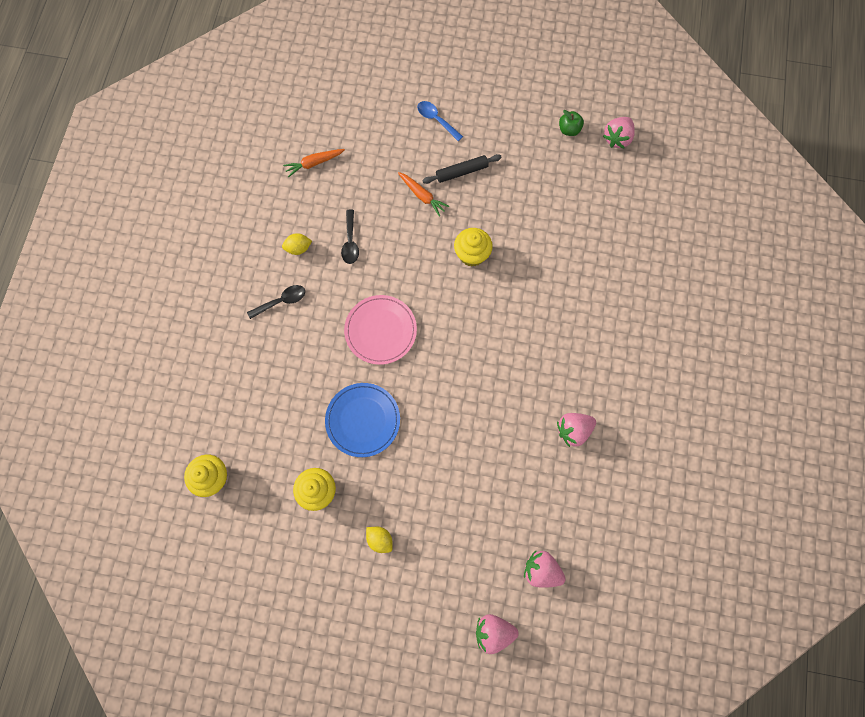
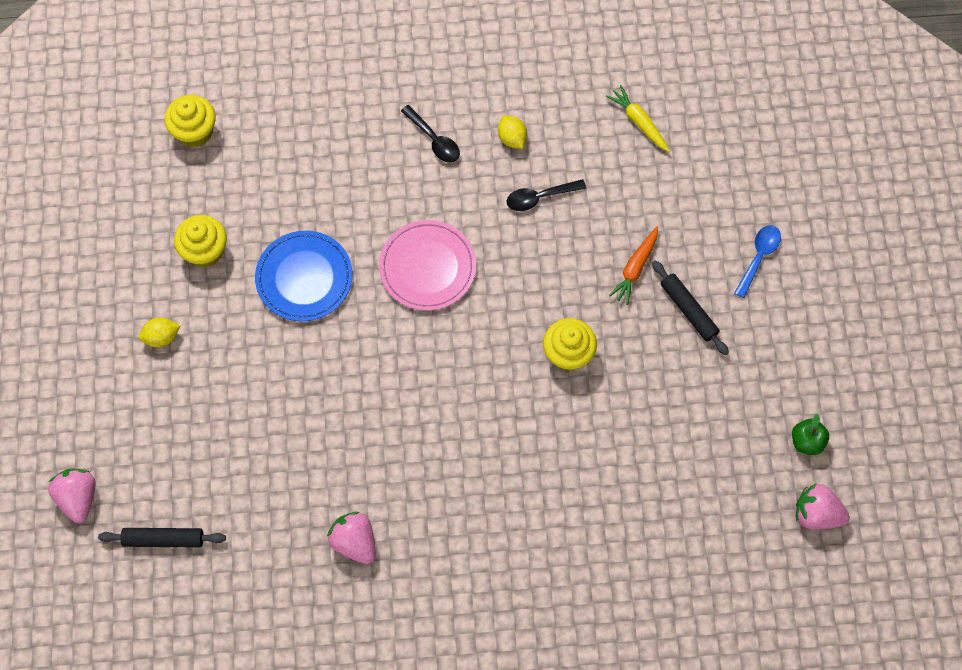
camera: 75 degrees right, 5 degrees down
orange carrot [283,149,345,177] -> yellow carrot [606,85,670,152]
yellow lemon [366,527,393,553] -> yellow lemon turned 45 degrees clockwise [139,317,180,347]
pink strawberry [524,551,566,588] -> black rolling pin [98,528,226,548]

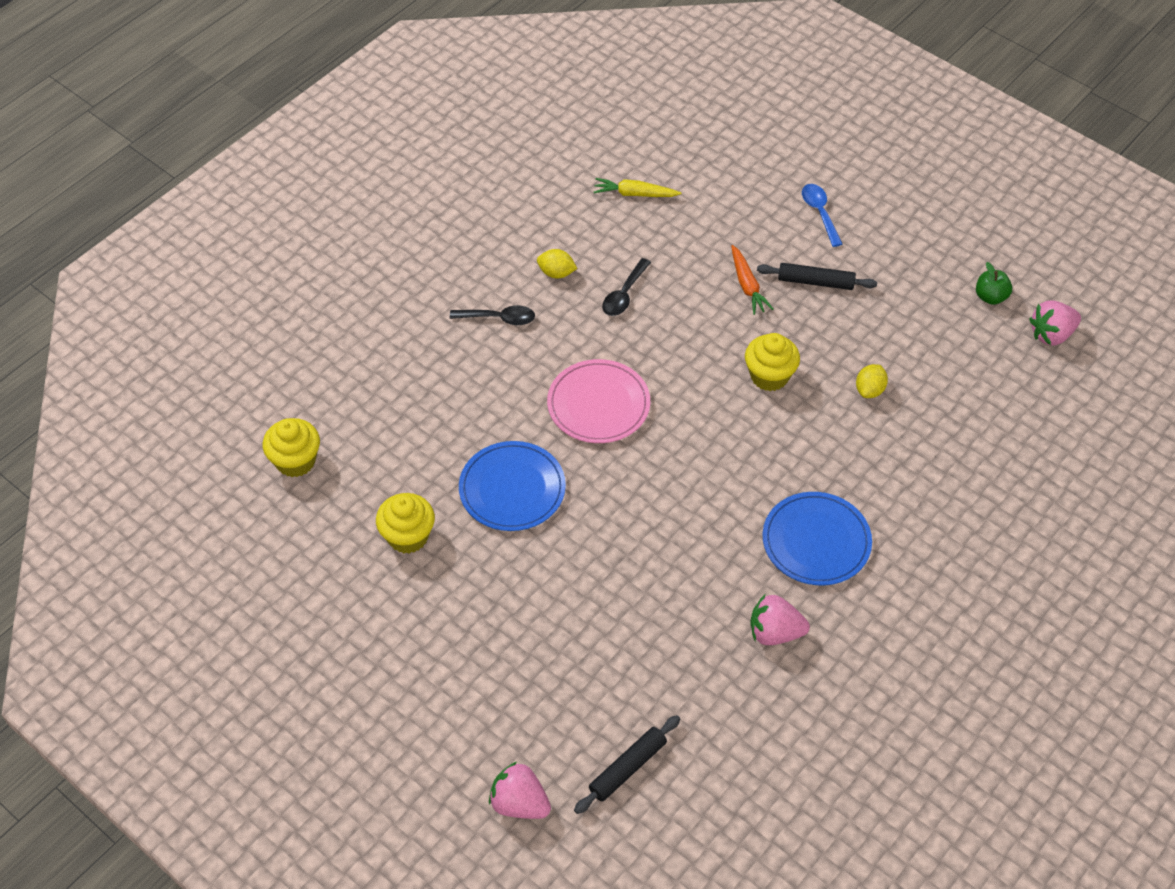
camera: 45 degrees left, 15 degrees down
yellow lemon [139,317,180,347] -> yellow lemon moved to [856,364,888,398]
none -> blue plate [763,492,872,586]

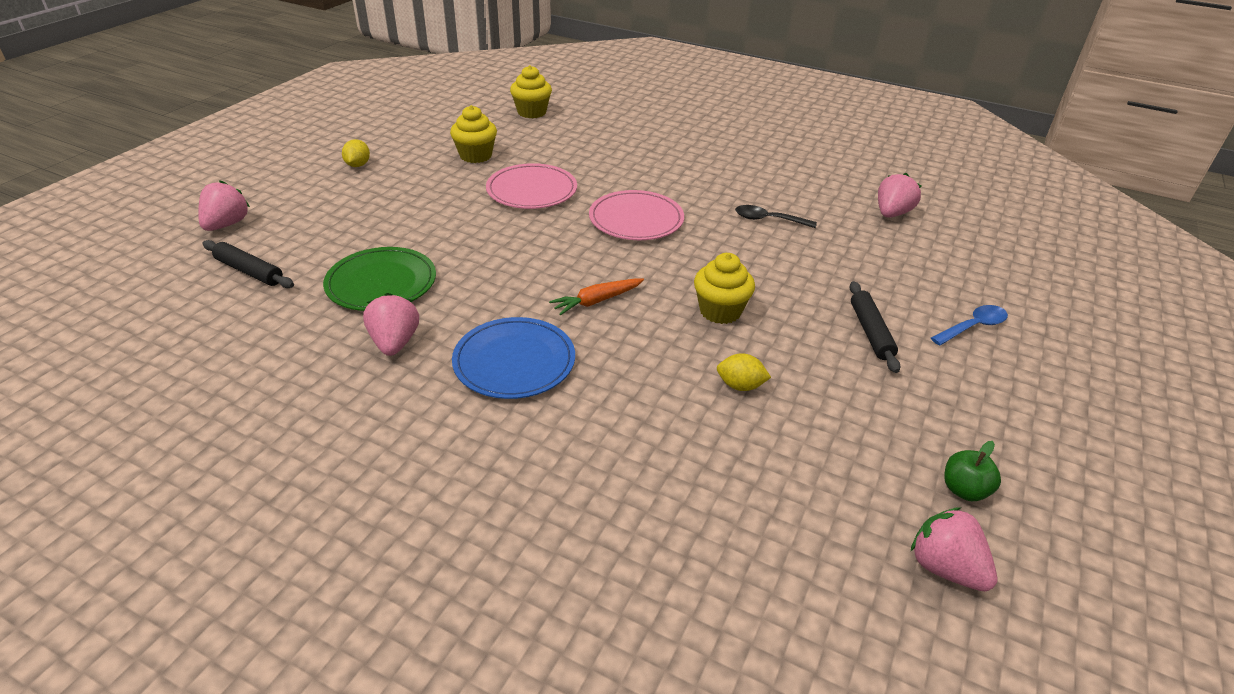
camera: 75 degrees right, 15 degrees down
black spoon [450,305,535,325] -> none
blue plate [459,441,566,531] -> pink plate [486,163,577,209]
yellow lemon [537,249,578,278] -> yellow lemon moved to [342,139,370,167]
yellow carrot [594,178,682,197] -> pink strawberry [878,173,921,218]
orange carrot [731,245,774,315] -> orange carrot moved to [549,278,644,315]
none -> green plate [323,247,436,311]

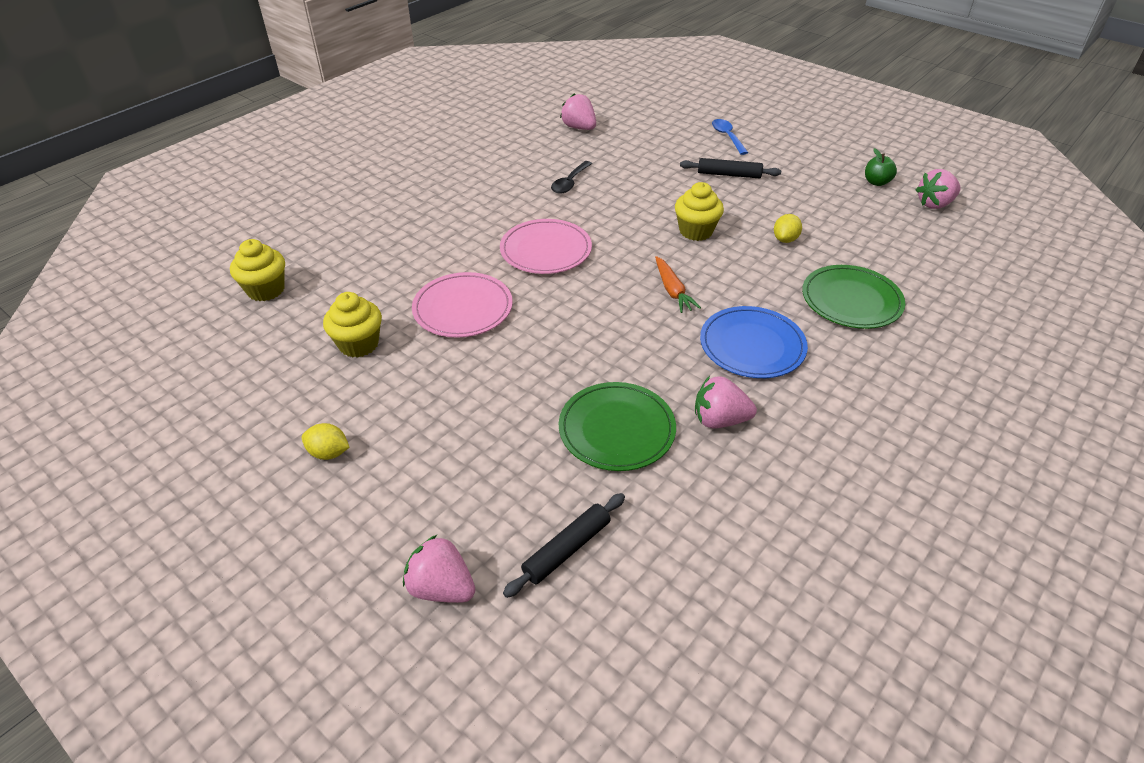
camera: 75 degrees left, 5 degrees up
none -> green plate [802,265,905,329]

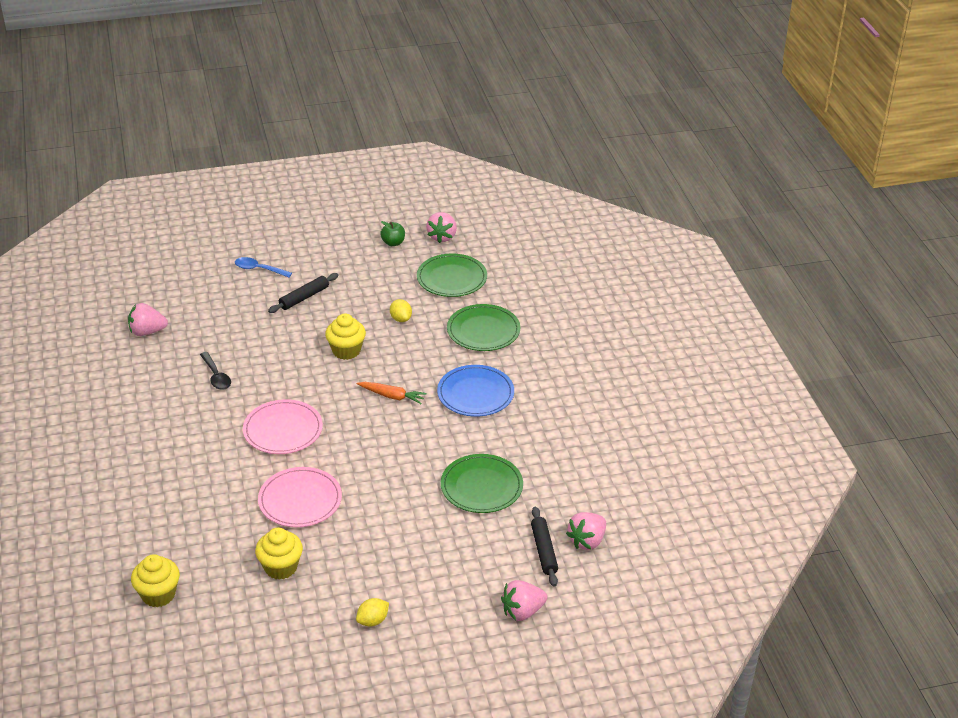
camera: 55 degrees left, 5 degrees down
pink strawberry [695,376,757,428] -> pink strawberry moved to [566,512,606,550]
none -> green plate [417,253,487,297]

